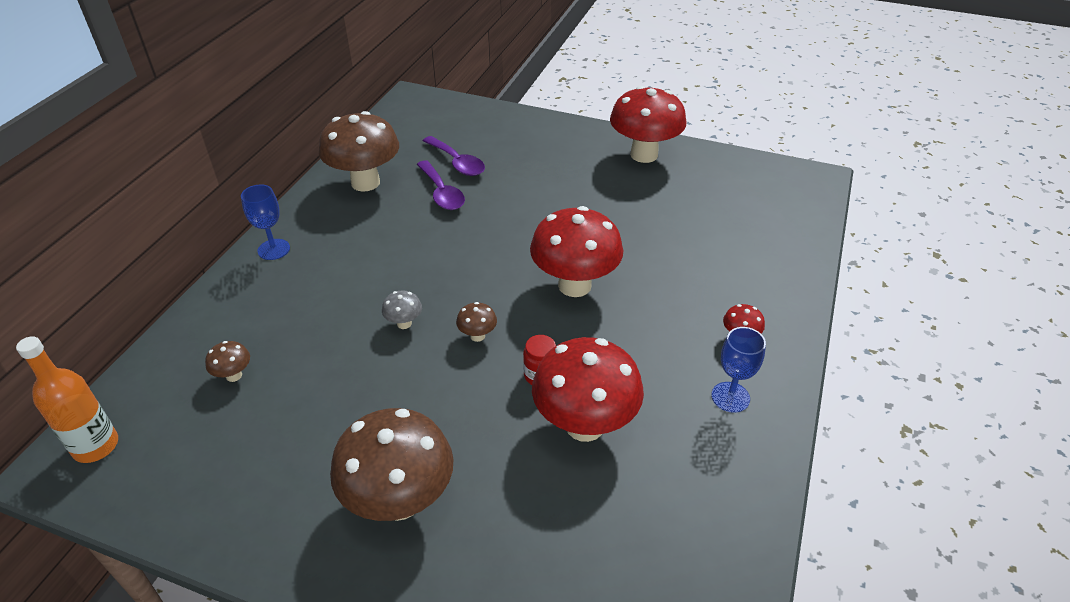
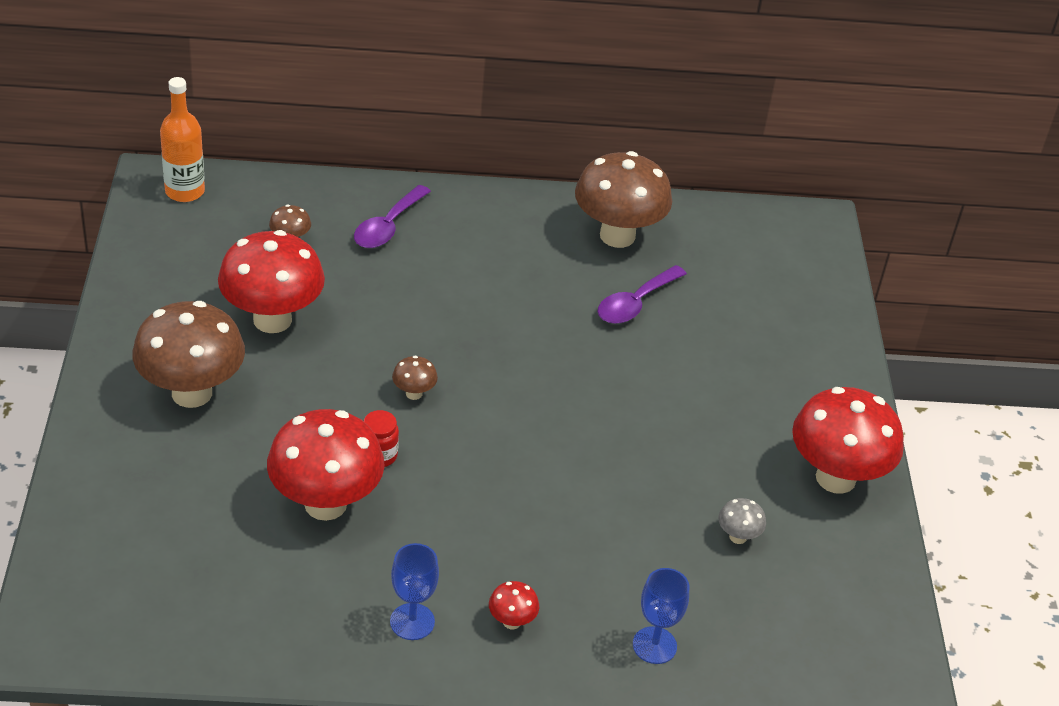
camera: 65 degrees right, 0 degrees up
blue goblet [241,185,290,260] -> blue goblet moved to [633,568,689,664]
grey mushroom [382,290,422,329] -> grey mushroom moved to [718,498,766,544]
purple spoon [423,136,485,176] -> purple spoon moved to [354,185,431,248]
red mushroom [530,206,623,297] -> red mushroom moved to [218,230,325,333]

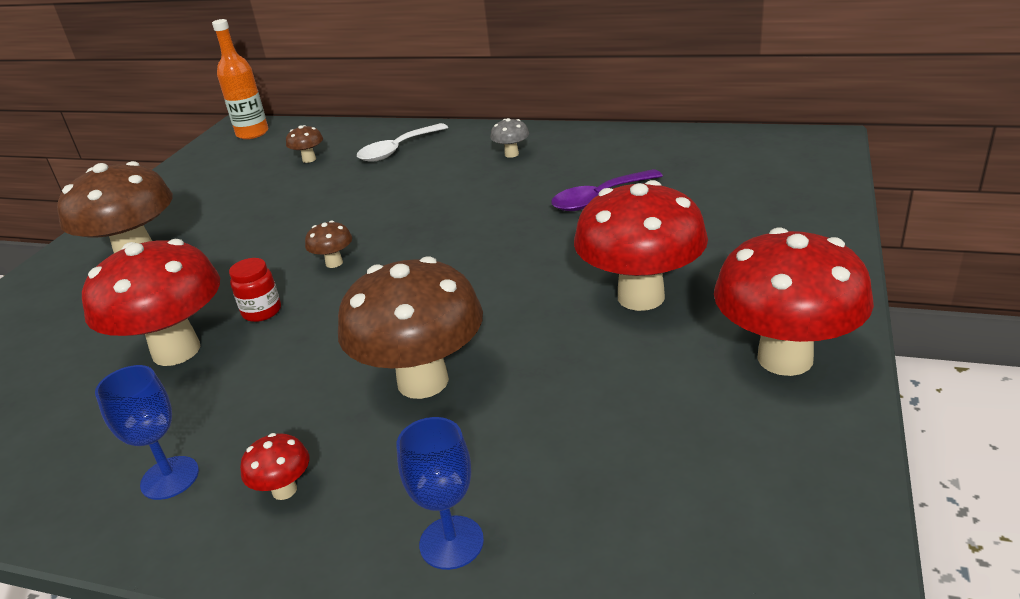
camera: 25 degrees right, 10 degrees down
red mushroom [218,230,325,333] -> red mushroom moved to [574,180,708,311]
purple spoon [354,185,431,248] -> white spoon [357,123,448,162]
brown mushroom [575,151,672,248] -> brown mushroom moved to [338,256,483,399]
grey mushroom [718,498,766,544] -> grey mushroom moved to [490,118,529,158]

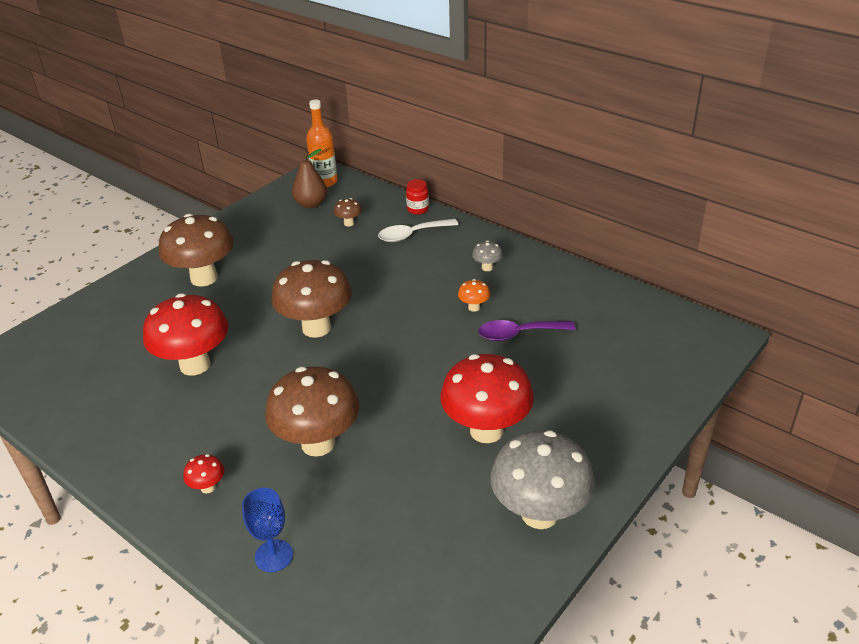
camera: 20 degrees right, 5 degrees up
blue goblet [95,365,199,500] -> none
red jar [229,258,281,322] -> red jar moved to [406,179,429,214]
brown mushroom [305,221,352,268] -> brown mushroom [271,260,352,338], size x2.38
red mushroom [714,227,874,376] -> grey mushroom [490,430,595,529]
none -> brown pear [292,149,327,208]
none -> orange mushroom [458,279,490,312]

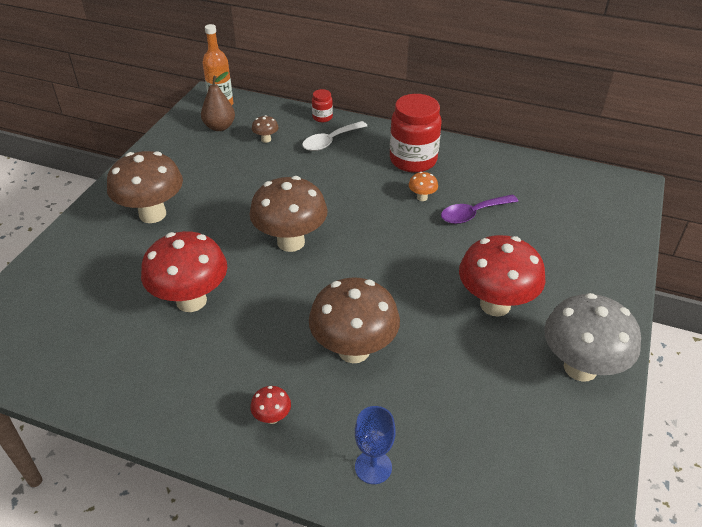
camera: 20 degrees left, 5 degrees up
grey mushroom [472,241,503,271] -> red jar [390,94,442,173]

